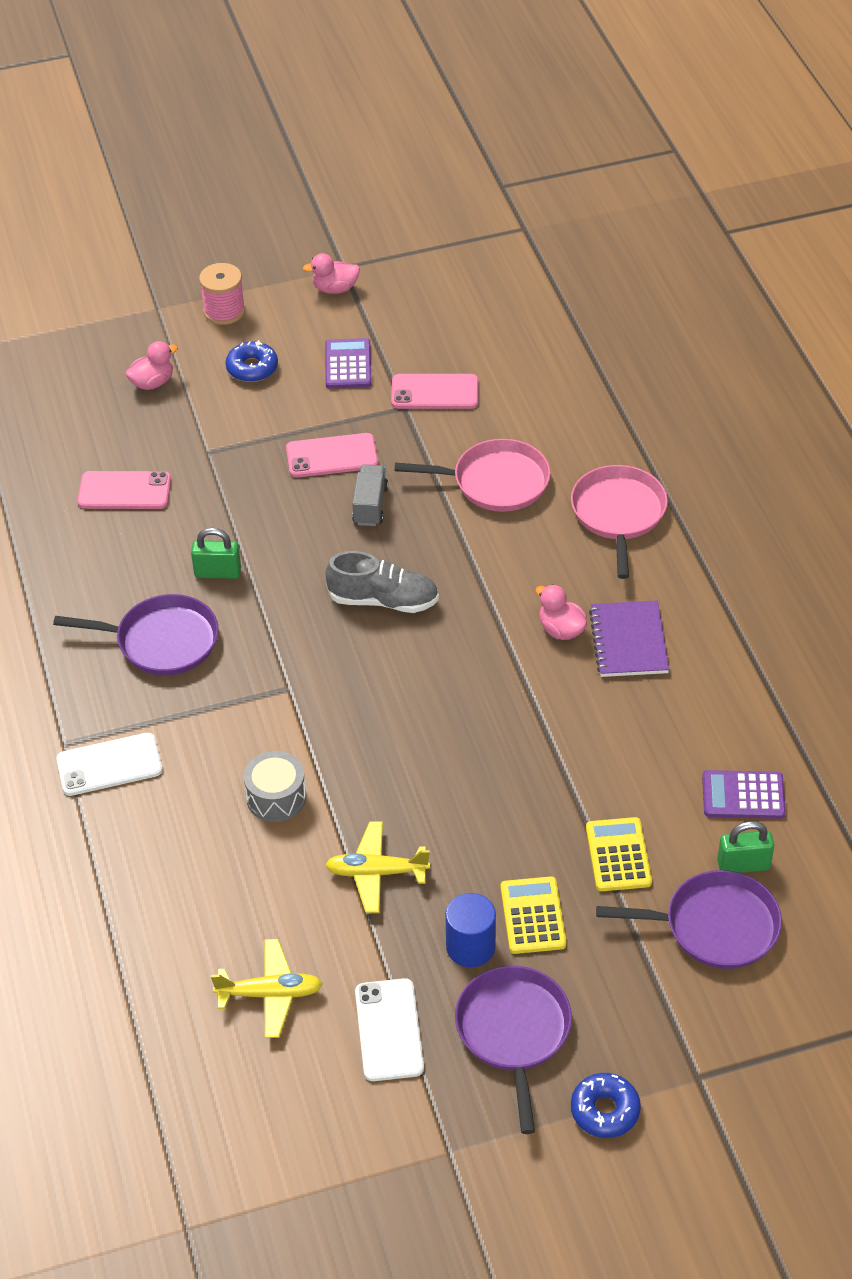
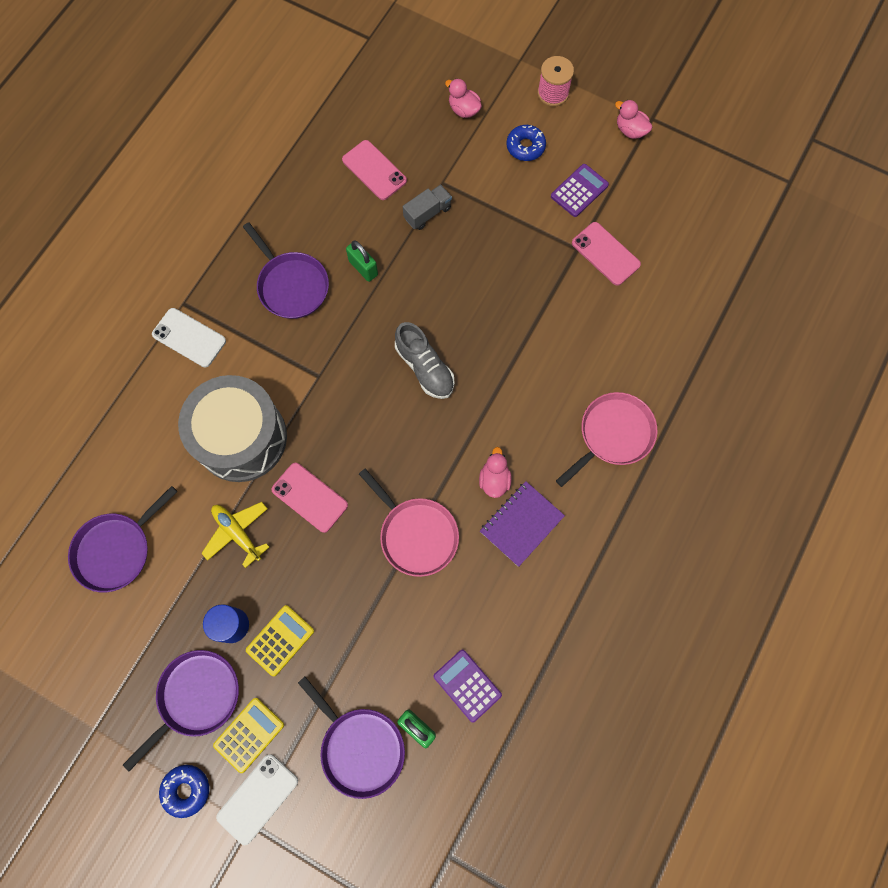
camera: 45 degrees right, 25 degrees up
pink duck [125,341,178,390] -> pink duck turned 150 degrees counterclockwise [445,78,482,118]
yellow plane [211,939,323,1038] -> purple pan [68,486,178,592]
grey drum [243,751,306,822] -> grey drum [178,375,287,482], size x2.16
pink phone [286,433,378,478] -> pink phone moved to [271,463,348,533]
grey truck [352,464,388,526] -> grey truck moved to [403,185,452,230]
white phone [355,978,424,1081] -> white phone moved to [216,754,298,845]
pink pan [395,439,551,512] -> pink pan moved to [359,468,459,577]
yellow calculator [586,817,652,891] -> yellow calculator moved to [213,698,284,773]

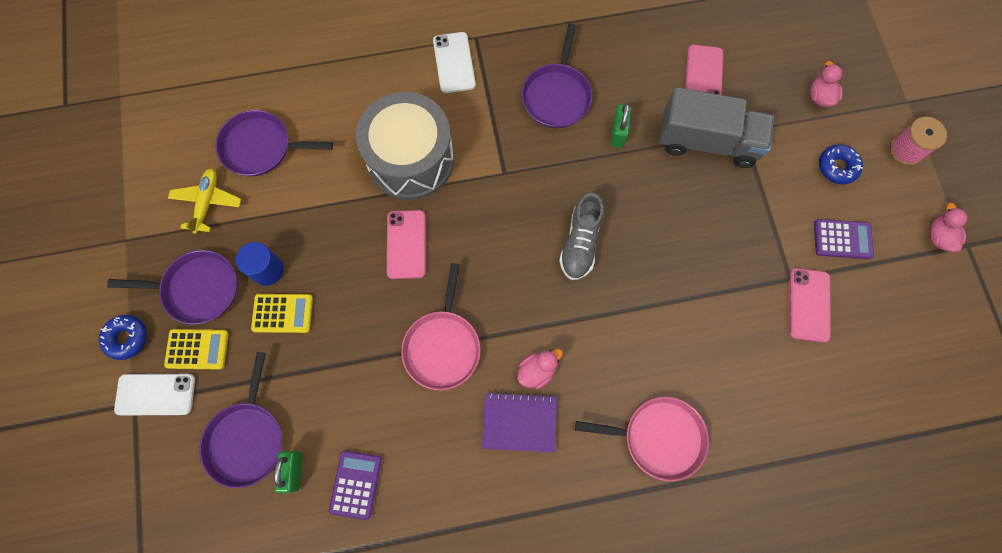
camera: 50 degrees right, 0 degrees up
yellow plane [201,502,269,568] -> yellow plane moved to [168,168,241,234]
grey truck [403,185,452,230] -> grey truck [659,87,774,168], size x2.05

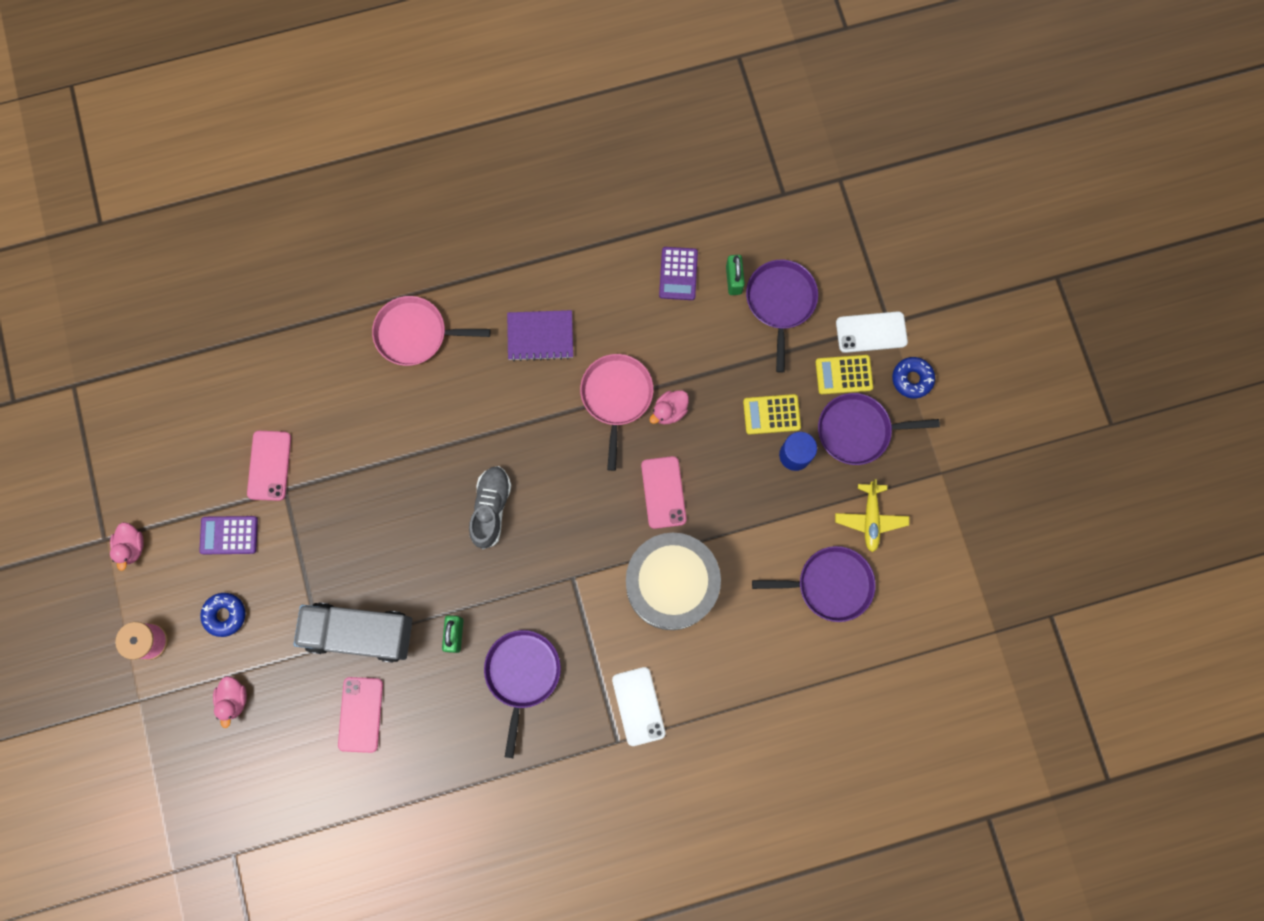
camera: 175 degrees right, 5 degrees up
pink duck [517,349,563,389] -> pink duck moved to [650,390,689,424]

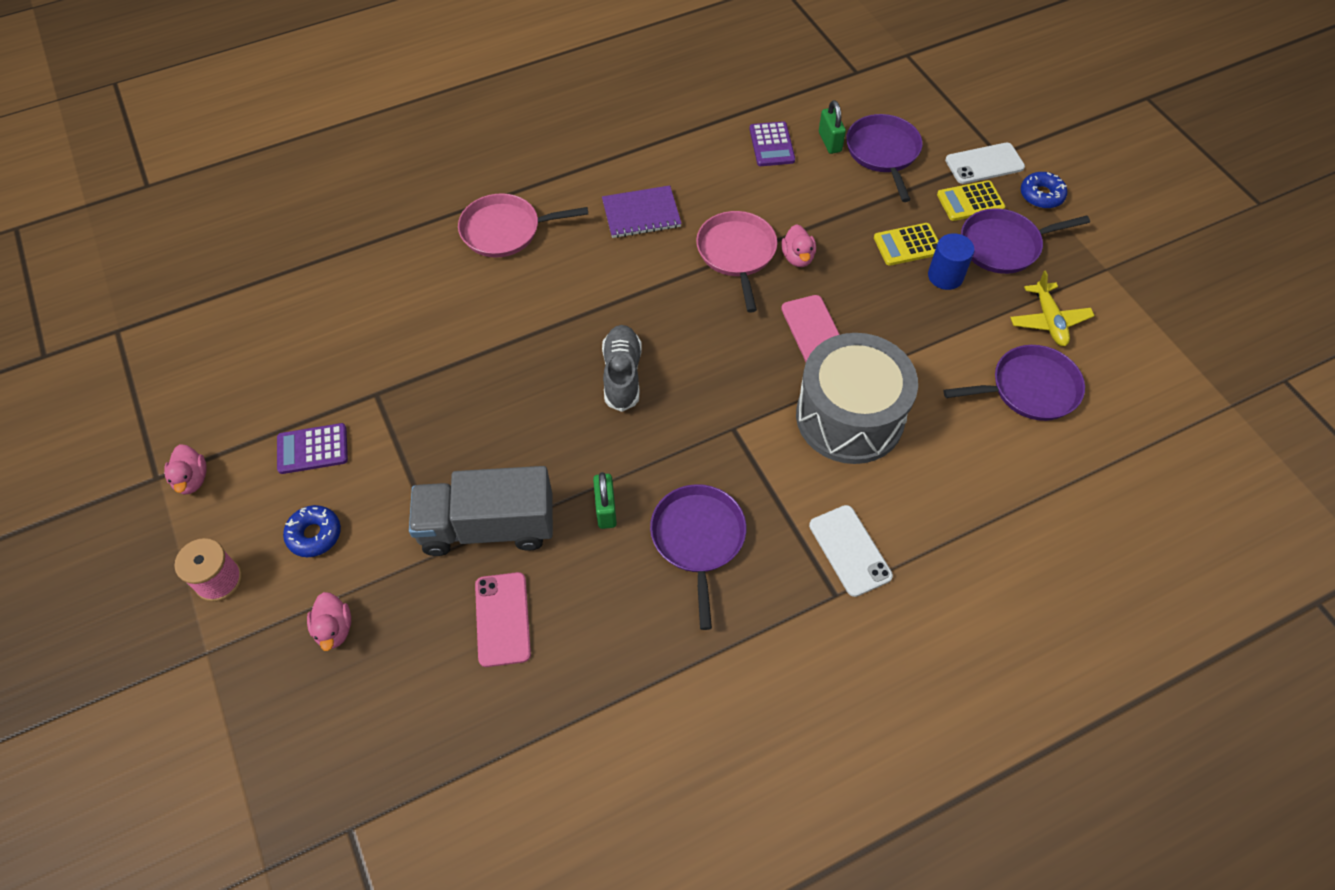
camera: 10 degrees left, 20 degrees down
pink phone [247,431,291,501] -> none
pink duck [650,390,689,424] -> pink duck turned 45 degrees counterclockwise [781,224,816,267]

